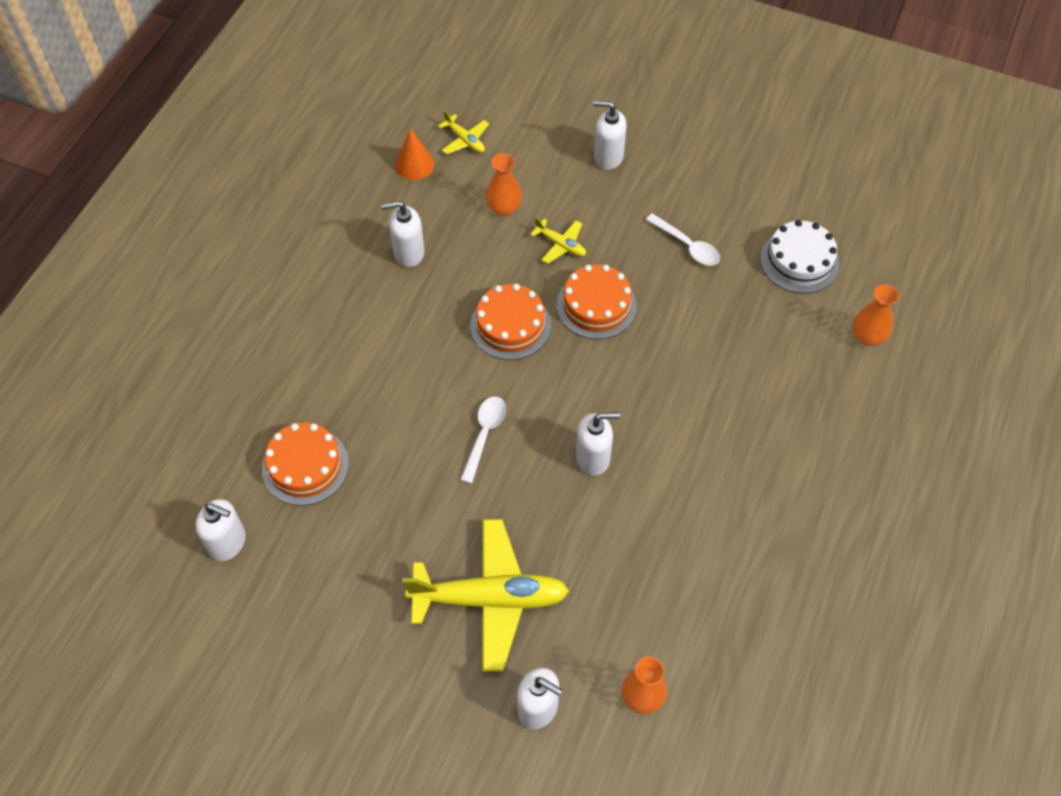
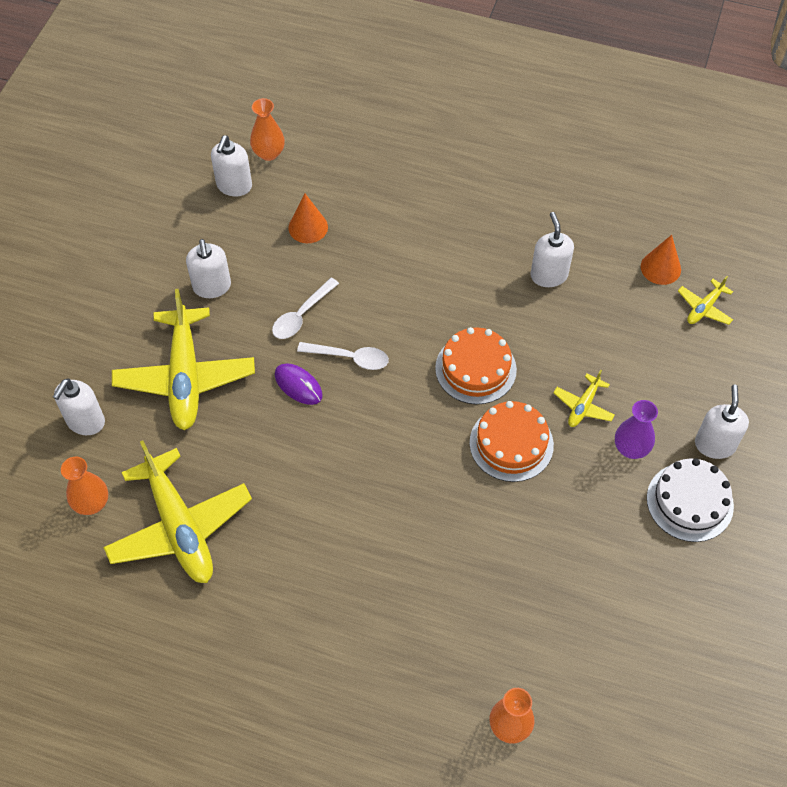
camera: 85 degrees right, 0 degrees up
orange cake [262,423,349,506] -> orange cone [288,193,328,243]
orange vase [486,153,522,216] -> orange vase moved to [250,98,285,161]
white soap dispenser [576,412,620,476] -> white soap dispenser moved to [186,239,231,298]
white spoon [646,213,720,266] -> white spoon moved to [272,278,339,339]
white cake [760,220,839,294] -> white cake moved to [647,458,734,542]
none -> yellow plane [103,440,252,583]
none -> purple mouse [275,363,323,405]
none -> purple vase [615,400,658,459]

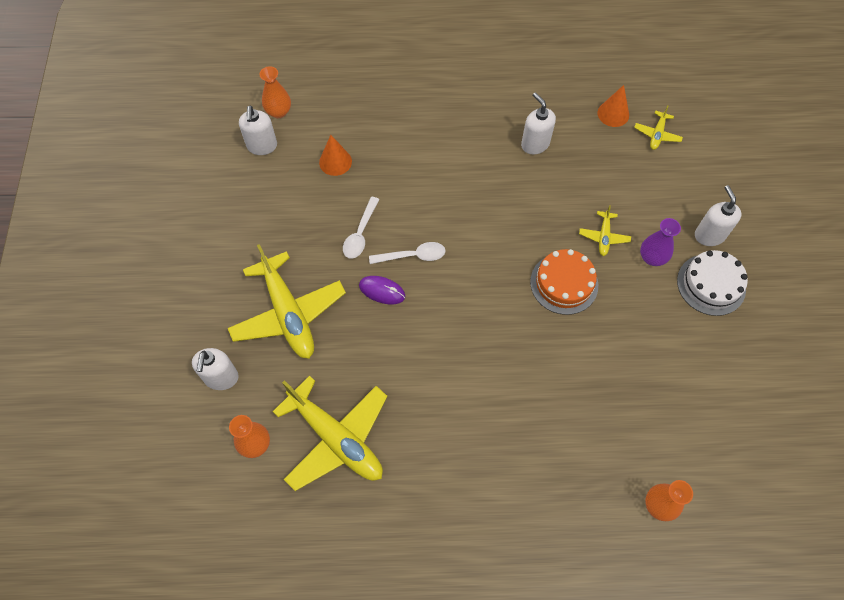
camera: 20 degrees left, 5 degrees up
white soap dispenser [186,239,231,298] -> none
orange cake [435,327,517,404] -> none

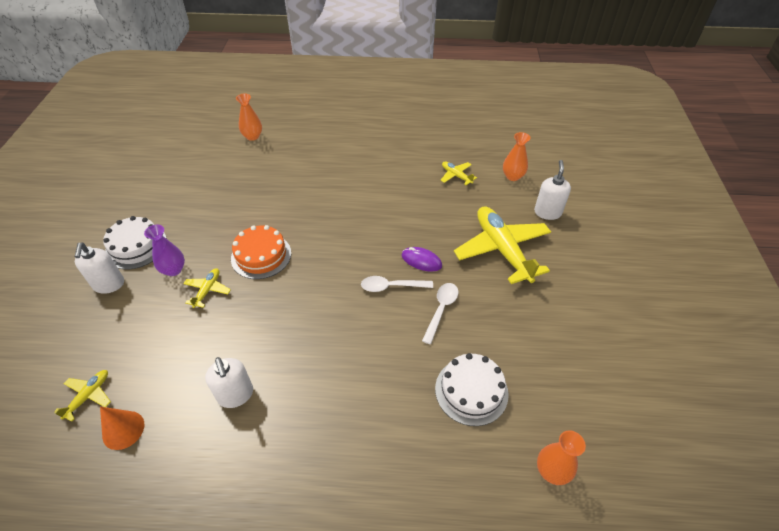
camera: 175 degrees left, 15 degrees down
white soap dispenser [239,106,277,155] -> none
yellow plane [272,376,388,491] -> yellow plane [440,161,477,185], size x0.45
orange cone [319,135,352,176] -> white cake [435,353,509,426]

